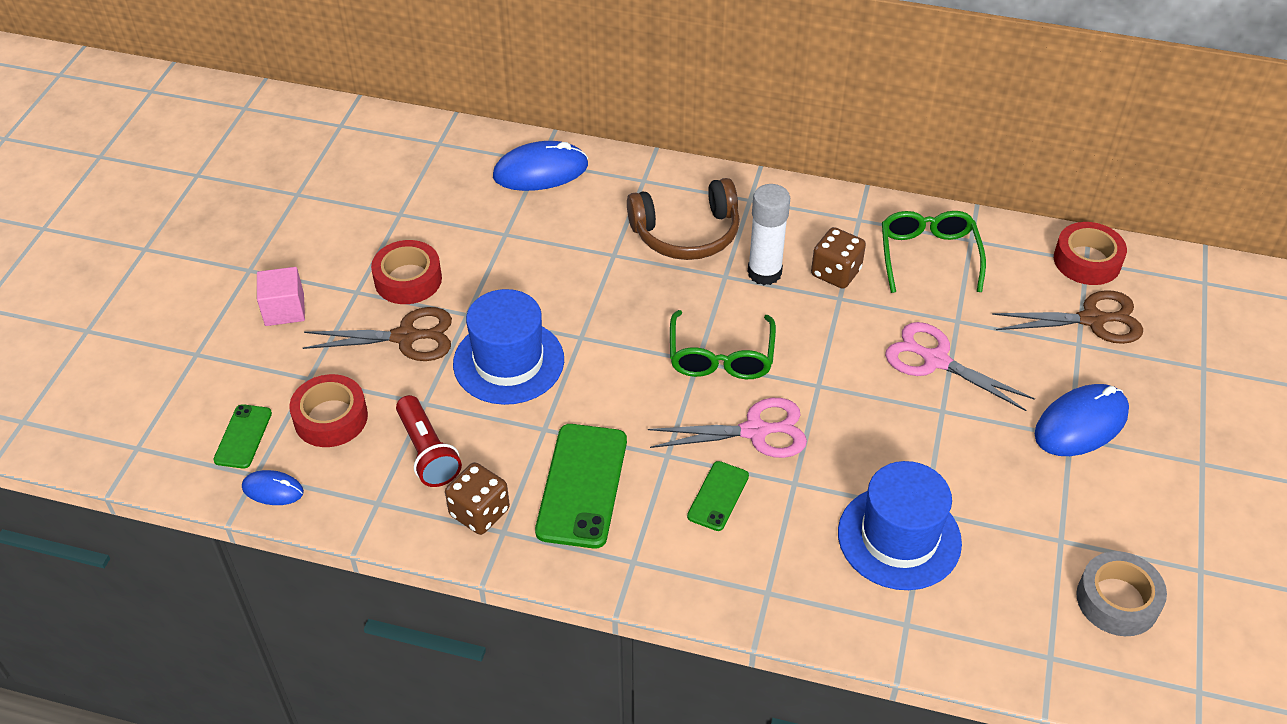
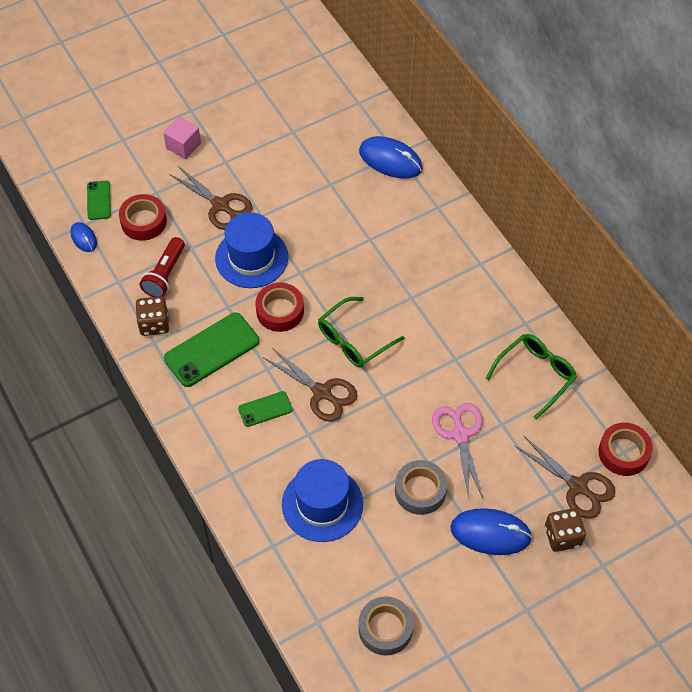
camera: 45 degrees right, 10 degrees up
green phone [213,404,272,469] -> green phone turned 60 degrees counterclockwise [87,180,111,220]
red tape [371,240,442,304] -> red tape moved to [255,283,304,332]
brown headphones [627,178,740,260] -> none
pink scissors [648,398,807,458] -> brown scissors [264,348,358,422]
white glue stick [748,184,790,285] -> none
brown dice [811,227,866,289] -> brown dice moved to [545,508,586,552]
none -> grey tape [395,460,447,515]

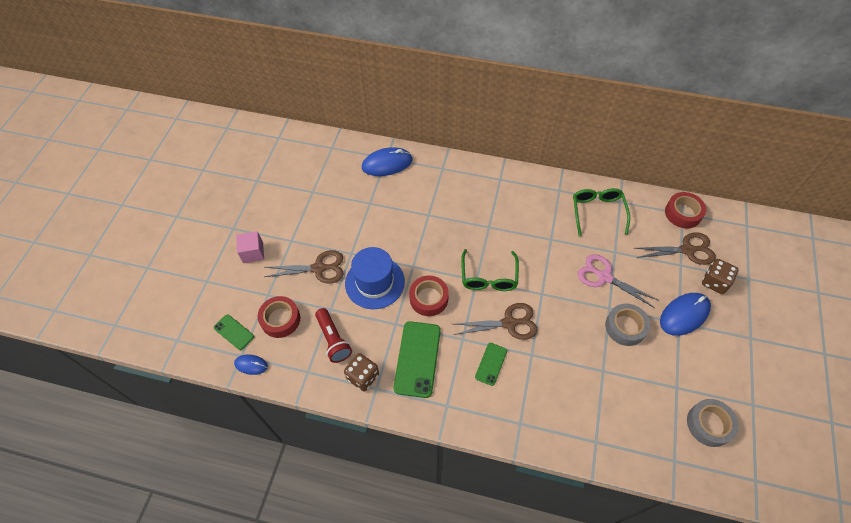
camera: 45 degrees left, 0 degrees up
blue hat [282,459,363,542] -> none

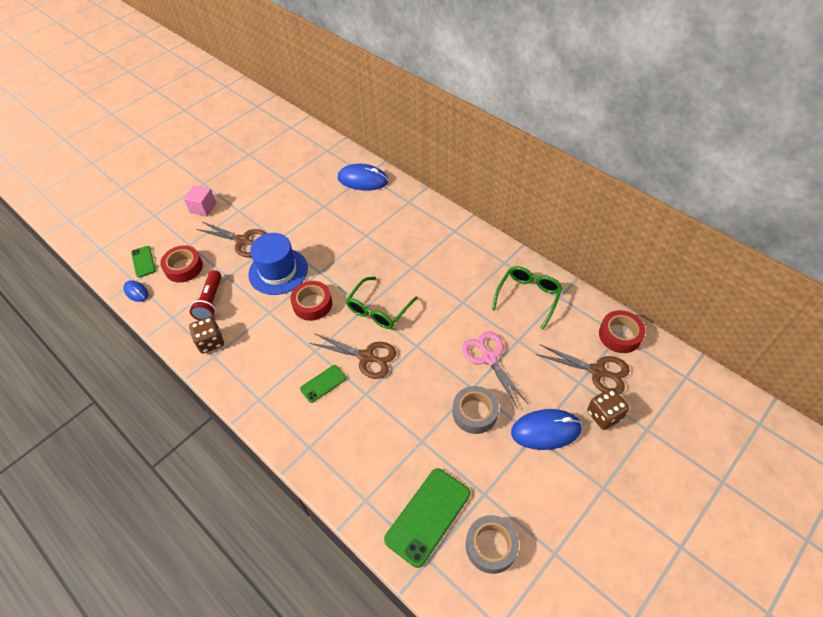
camera: 30 degrees right, 5 degrees down
green phone [394,321,441,398] -> green phone moved to [384,468,470,568]

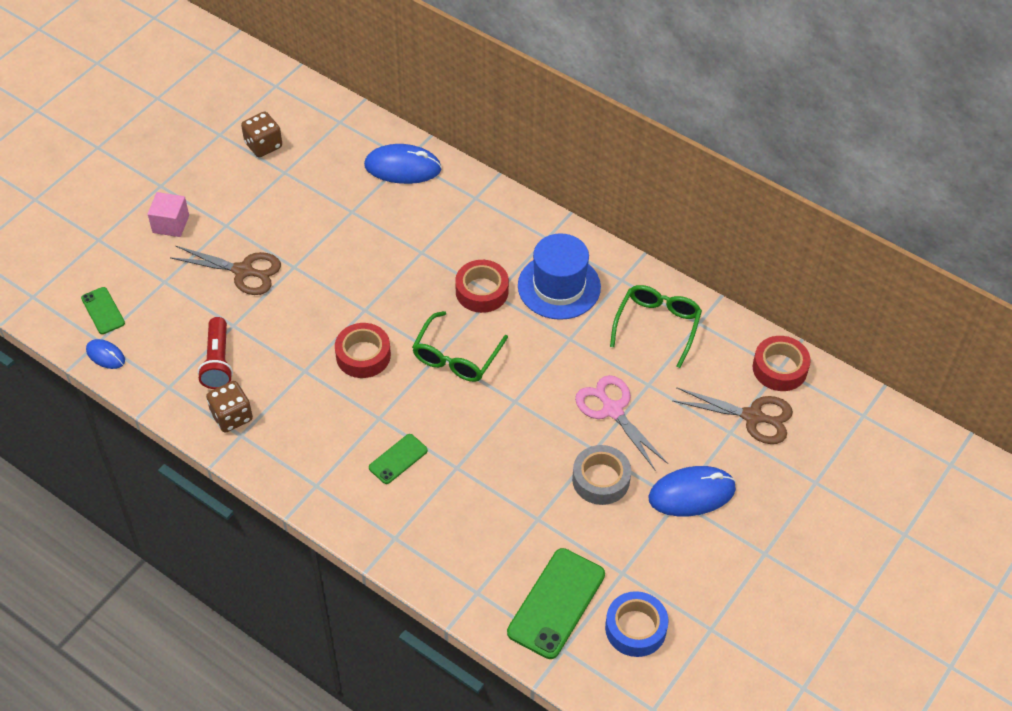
camera: 10 degrees left, 0 degrees up
red tape [160,245,203,283] -> red tape moved to [455,260,509,313]
blue hat [248,233,308,295] -> blue hat moved to [518,233,601,320]
brown scissors [309,333,396,379] -> none
grey tape [466,515,519,574] -> blue tape [605,591,668,657]
brown dice [587,388,629,430] -> brown dice moved to [241,112,282,157]

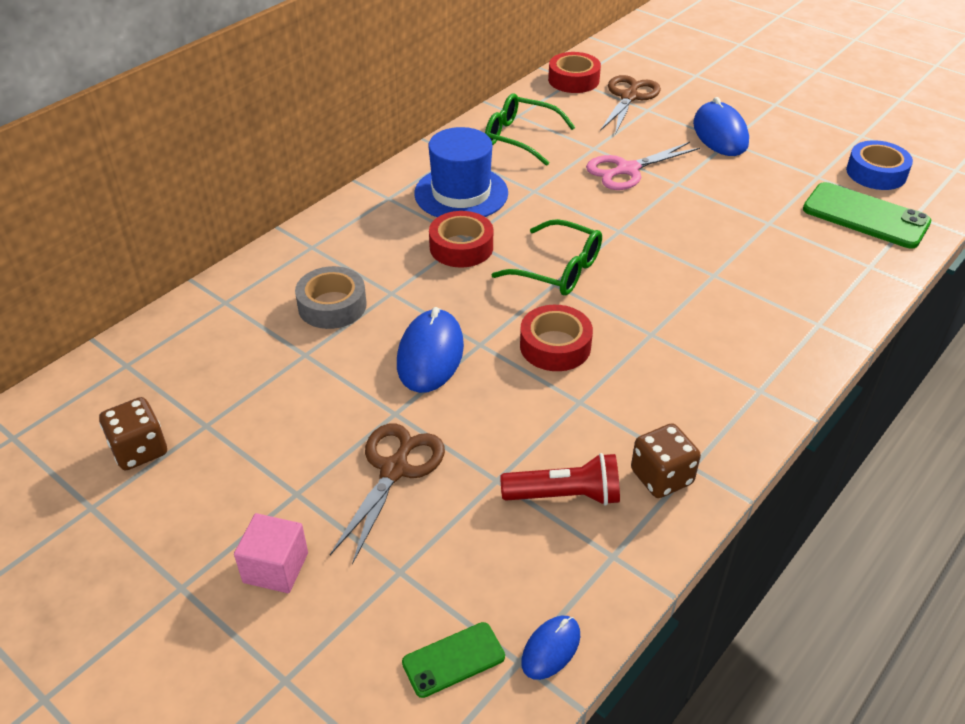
camera: 85 degrees left, 10 degrees down
blue mouse [364,144,442,184] -> blue mouse moved to [397,307,464,393]
green phone [369,434,428,484] -> none
grey tape [572,445,631,505] -> grey tape moved to [295,266,367,329]

